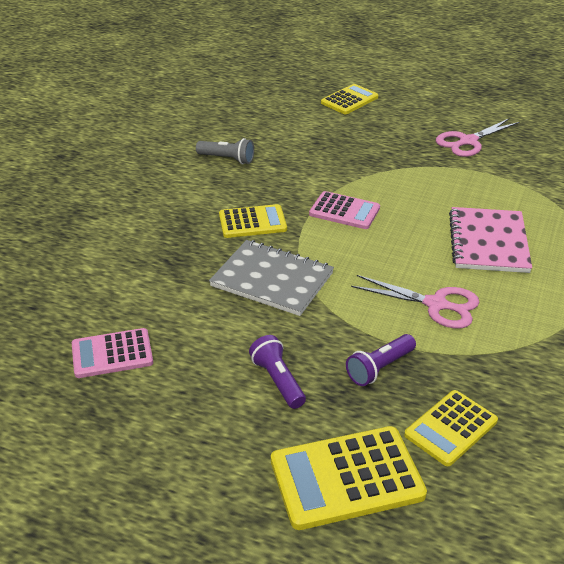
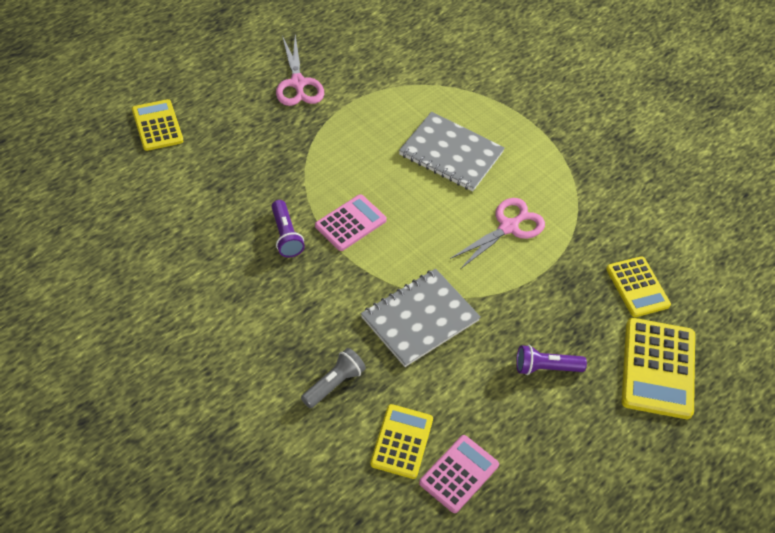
camera: 70 degrees left, 15 degrees up
pink calculator [72,328,153,378] -> pink calculator turned 150 degrees counterclockwise [419,435,499,513]
grey flashlight [196,138,254,164] -> grey flashlight moved to [301,348,366,408]
yellow calculator [219,204,287,238] -> yellow calculator moved to [370,404,433,479]
purple flashlight [346,334,416,386] -> purple flashlight moved to [272,200,305,257]
pink notebook [449,207,532,273] -> grey notebook [399,112,505,191]

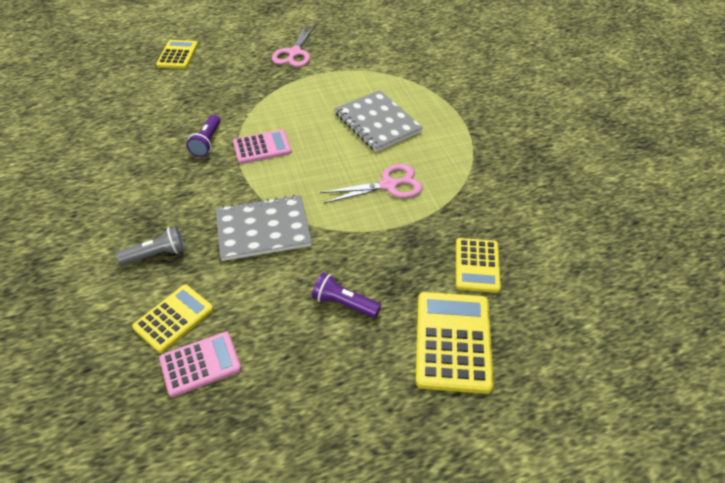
camera: 30 degrees right, 5 degrees down
yellow calculator [622,318,695,419] -> yellow calculator turned 150 degrees clockwise [416,292,494,394]

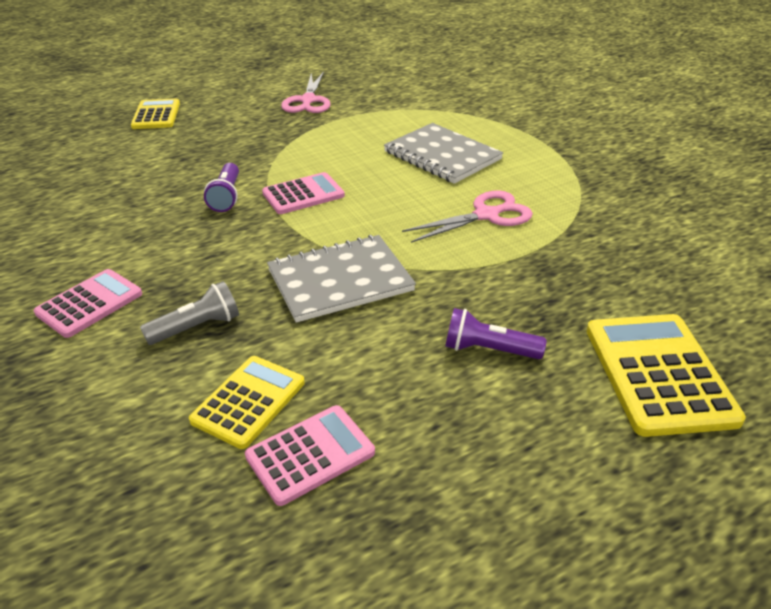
camera: 10 degrees left, 10 degrees down
yellow calculator [456,238,501,293] -> none
none -> pink calculator [34,269,142,338]

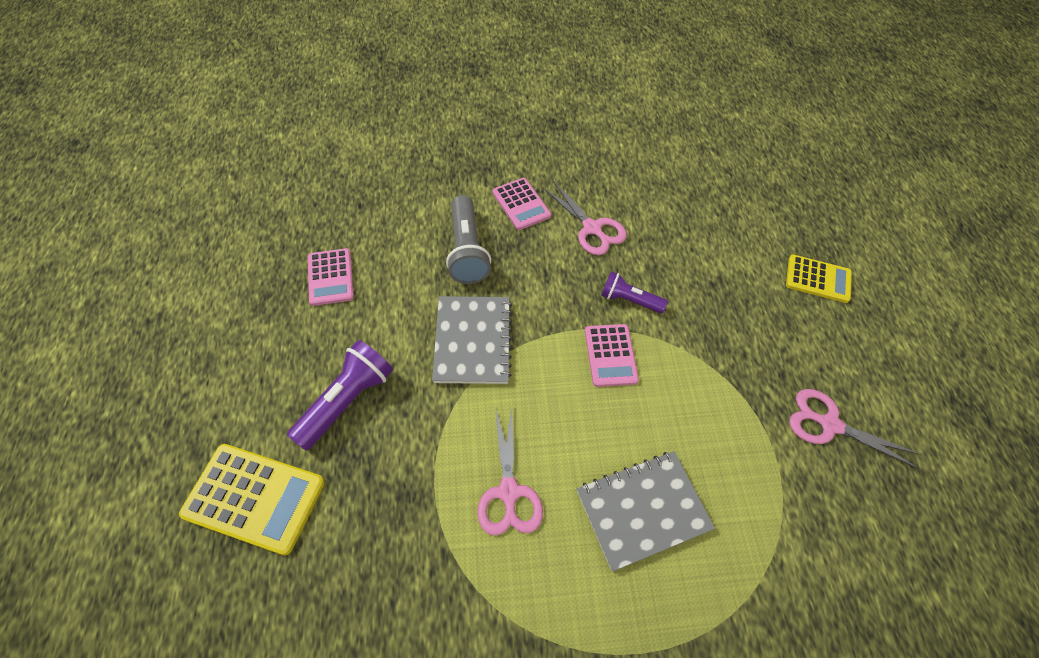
camera: 110 degrees right, 20 degrees up
grey flashlight [140,281,239,345] -> grey flashlight [446,195,491,284], size x1.59
yellow calculator [189,356,305,449] -> none
purple flashlight [445,308,547,359] -> purple flashlight [287,340,393,451], size x1.59
none -> pink scissors [543,181,627,255]

